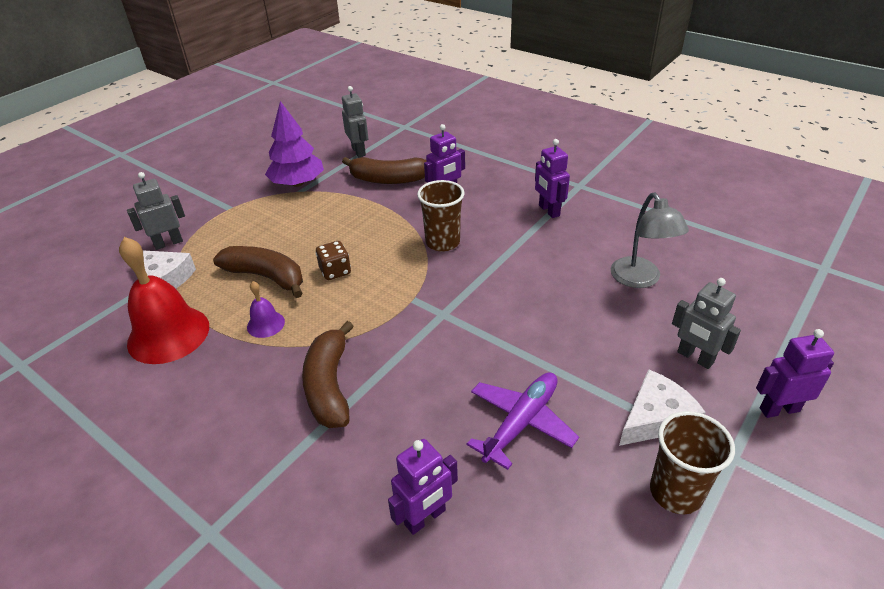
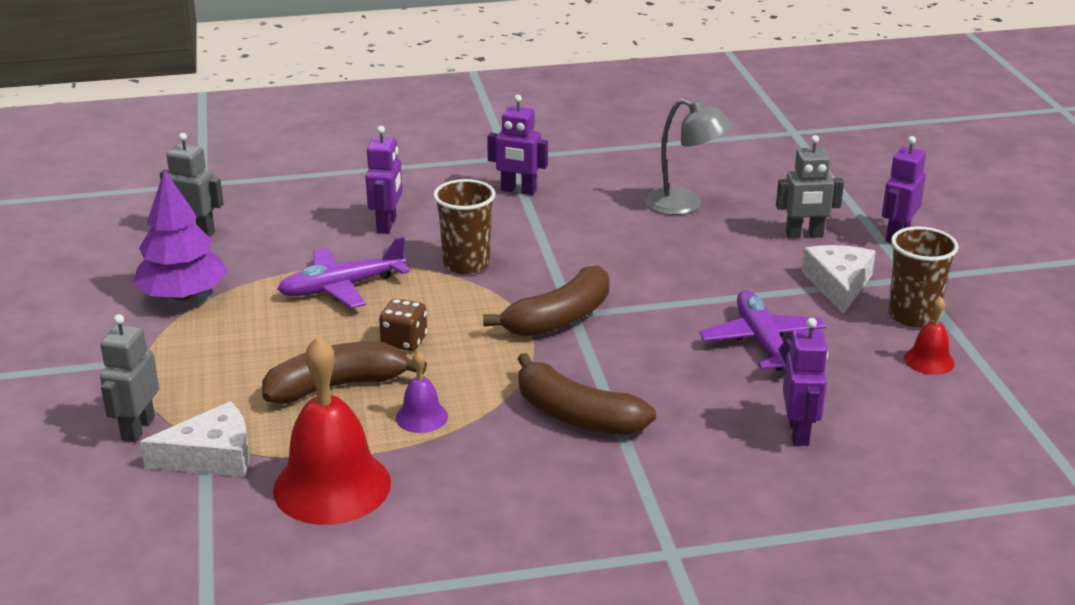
camera: 50 degrees left, 10 degrees down
brown banana [342,157,426,184] -> brown banana moved to [483,265,609,337]
none -> purple plane [277,237,409,308]
none -> red bell [904,296,955,375]

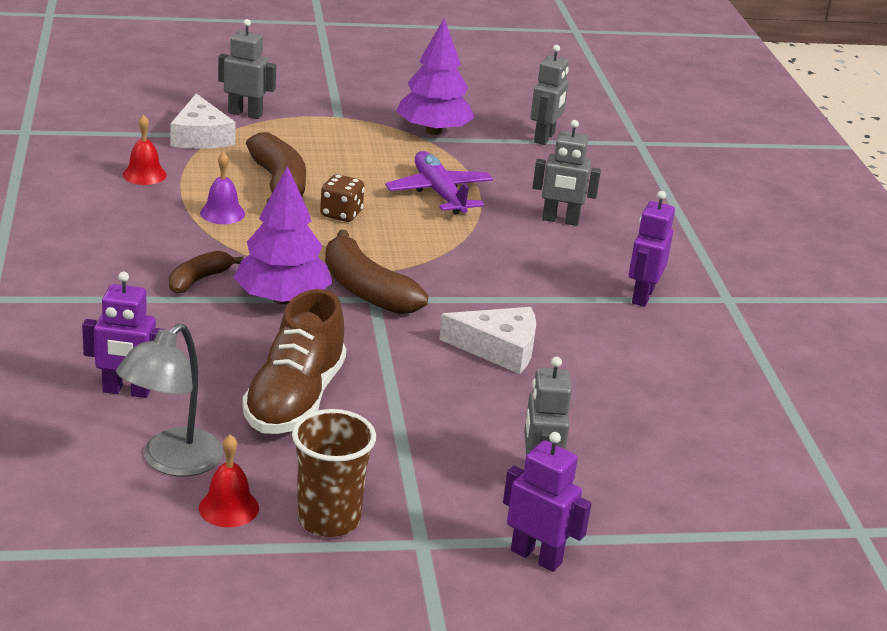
camera: 90 degrees right, 0 degrees up
red bell [273,336,391,525] -> red bell [123,115,167,185], size x0.48
purple robot [366,126,402,233] -> grey robot [532,120,601,226]
brown cup [433,179,495,274] -> none
brown banana [517,353,656,435] -> brown banana [169,251,244,293], size x0.59
grey lamp [645,99,733,215] -> grey lamp moved to [116,324,223,476]
purple plane [699,290,826,371] -> brown shoe [242,289,346,434]
white cheese [801,245,876,314] -> white cheese moved to [439,307,536,374]
none -> purple tree [233,166,333,304]

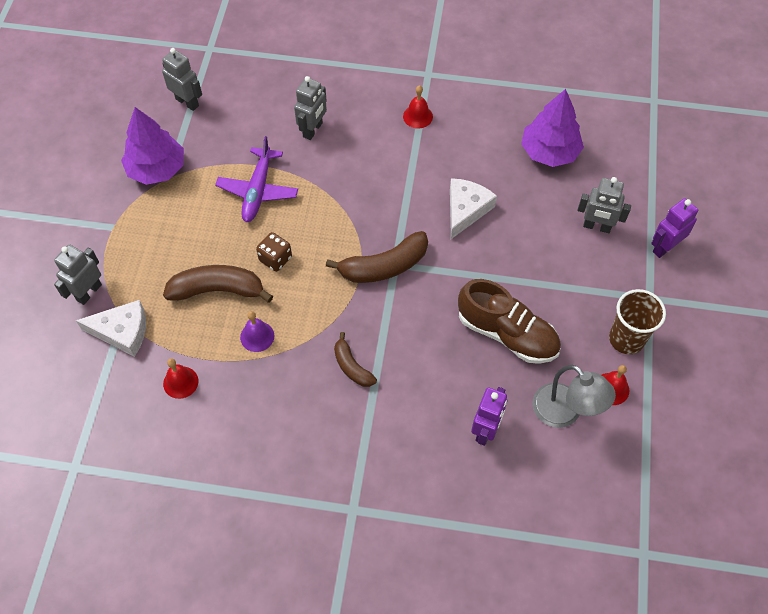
camera: 70 degrees left, 30 degrees up
purple tree [233,166,333,304] -> purple tree moved to [521,89,584,167]
purple plane [385,151,493,214] -> purple plane turned 75 degrees counterclockwise [215,136,298,222]
purple robot [629,191,675,307] -> red bell [403,85,433,128]

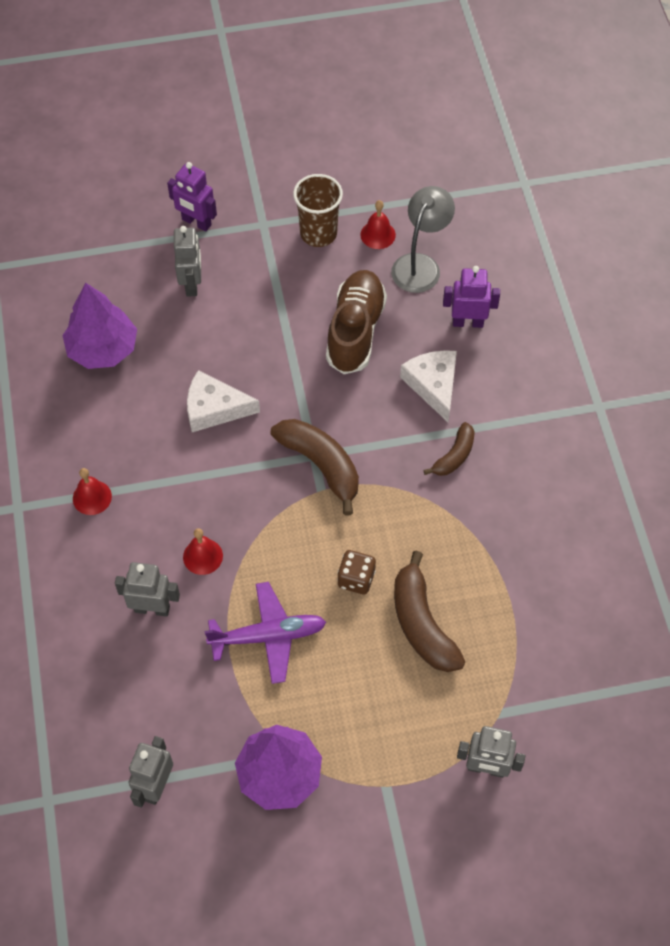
camera: 110 degrees left, 0 degrees up
white cheese [76,300,146,357] -> white cheese moved to [400,350,457,422]
red bell [163,358,198,399] -> red bell moved to [183,528,223,575]
purple bell [240,311,274,352] -> none

